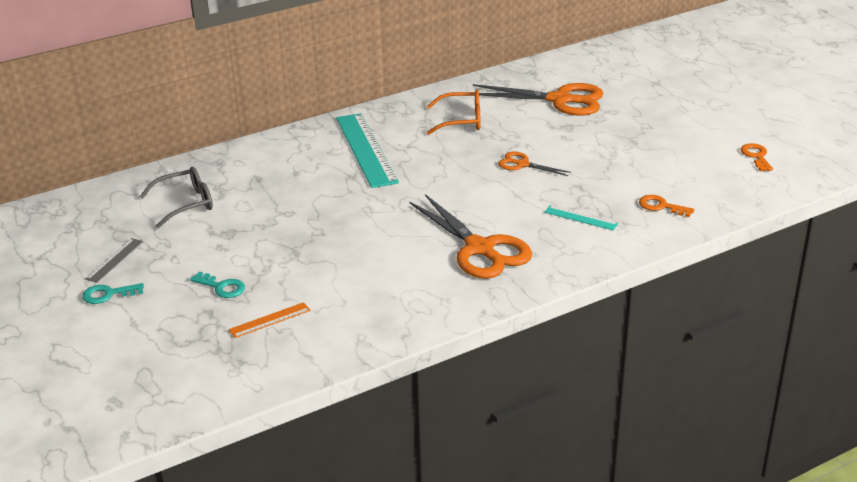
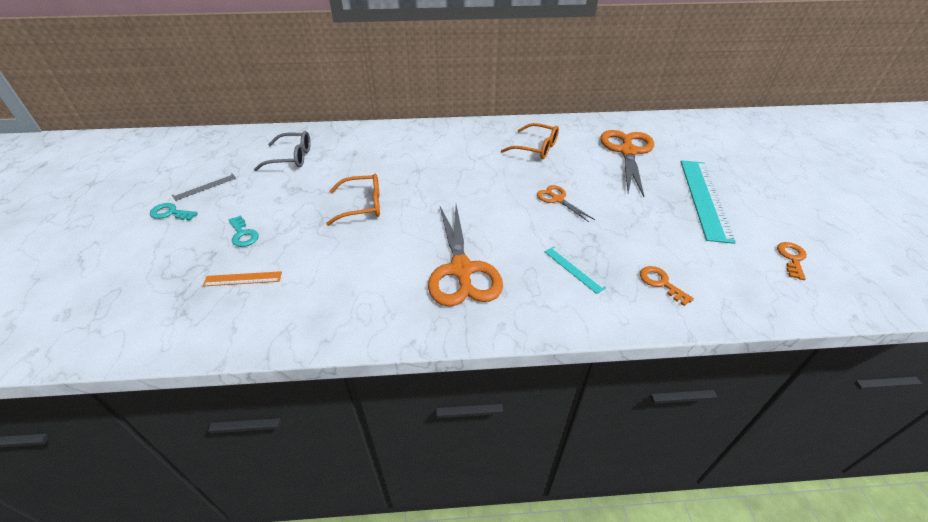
camera: 25 degrees right, 10 degrees up
turquoise ruler [336,113,399,188] -> turquoise ruler moved to [681,160,736,244]
orange scissors [473,83,604,116] -> orange scissors turned 120 degrees counterclockwise [600,130,654,197]
none -> orange glasses [326,174,380,226]

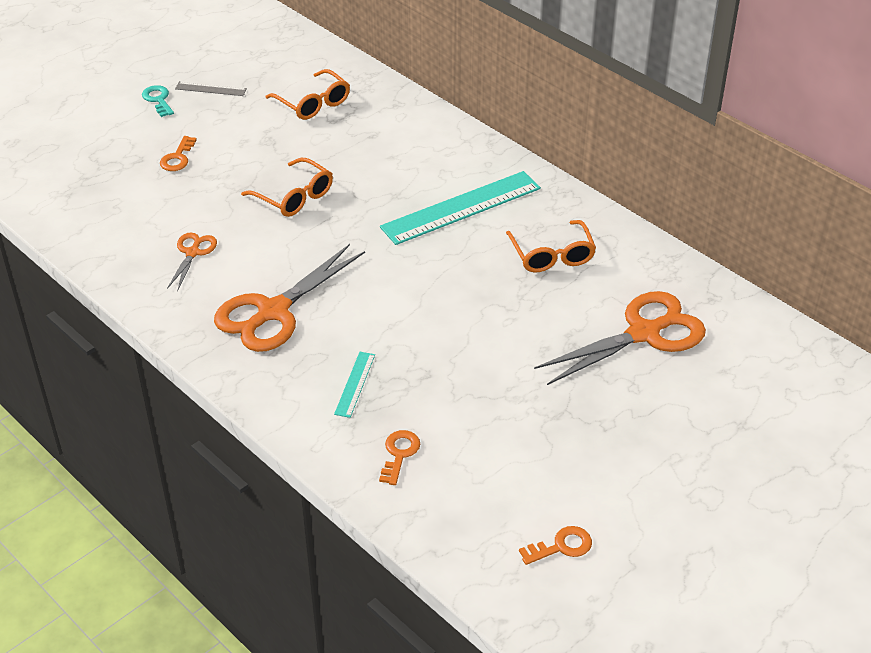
camera: 50 degrees right, 0 degrees up
orange ruler [203,271,282,286] -> none
turquoise key [228,215,259,247] -> orange key [160,136,197,171]
grey glasses [254,131,311,171] -> orange glasses [265,69,350,120]
orange scissors [537,185,595,222] -> orange scissors moved to [167,233,217,292]
turquoise ruler [681,160,736,244] -> turquoise ruler moved to [380,171,541,245]

